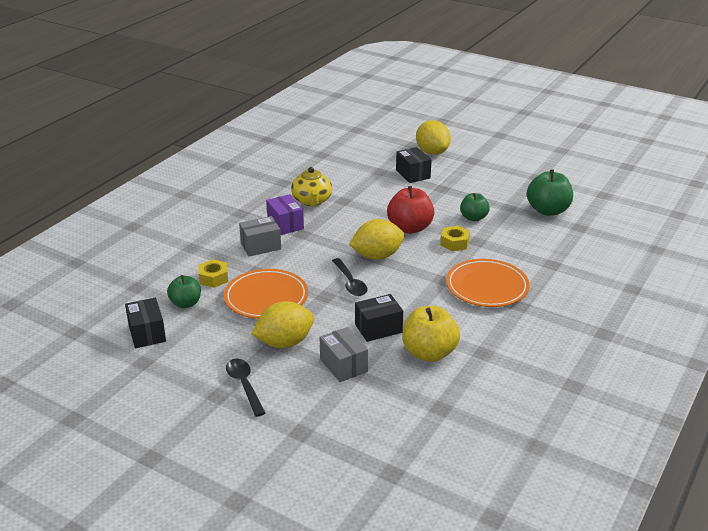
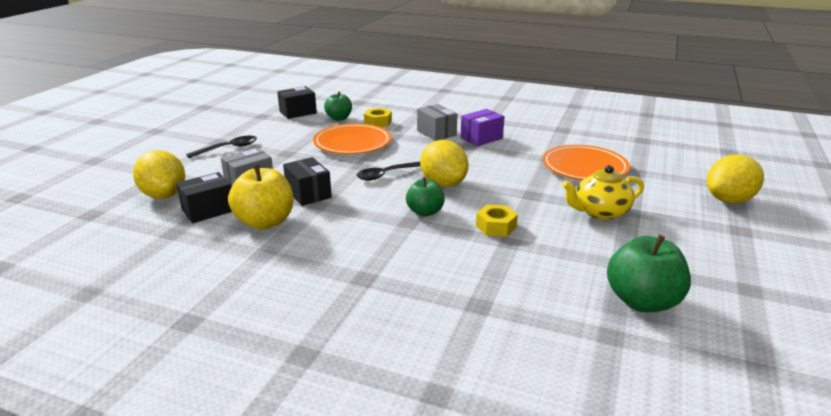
camera: 80 degrees right, 5 degrees down
yellow lemon [252,301,314,348] -> yellow lemon moved to [133,150,185,199]
yellow teapot [291,167,332,206] -> yellow teapot moved to [562,165,644,220]
red apple [387,186,434,234] -> none
black box [396,147,432,183] -> black box moved to [176,172,232,223]
orange plate [446,259,530,307] -> orange plate moved to [542,145,630,180]
green apple [460,193,490,221] -> green apple moved to [406,177,445,216]

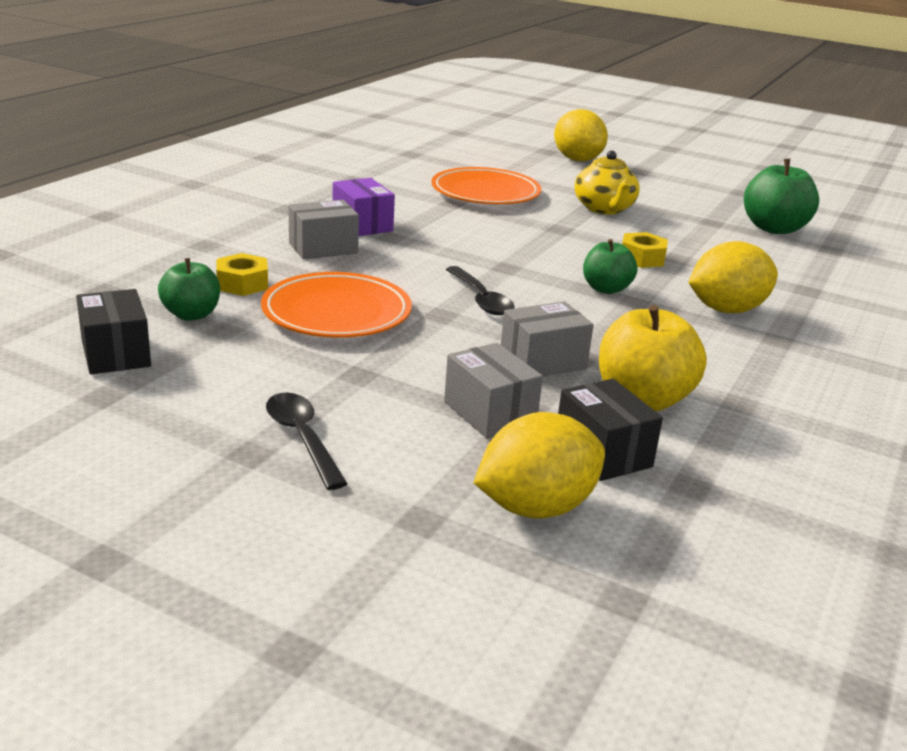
camera: 85 degrees left, 0 degrees up
black box [283,157,332,206] -> grey box [501,301,594,376]
yellow lemon [420,140,469,187] -> yellow lemon moved to [688,241,778,313]

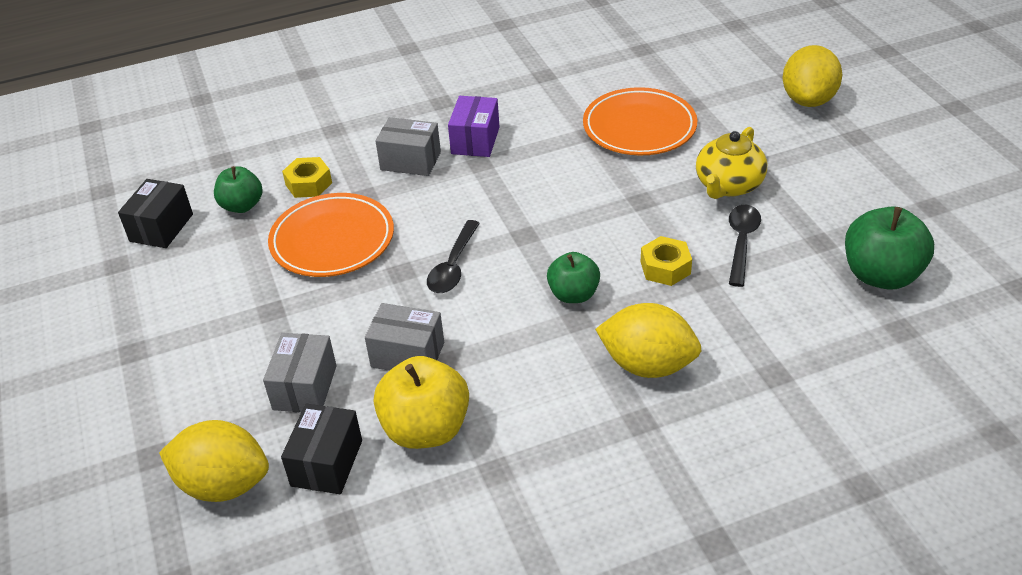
camera: 45 degrees right, 15 degrees up
black spoon [266,393,348,490] -> black spoon moved to [729,205,761,287]

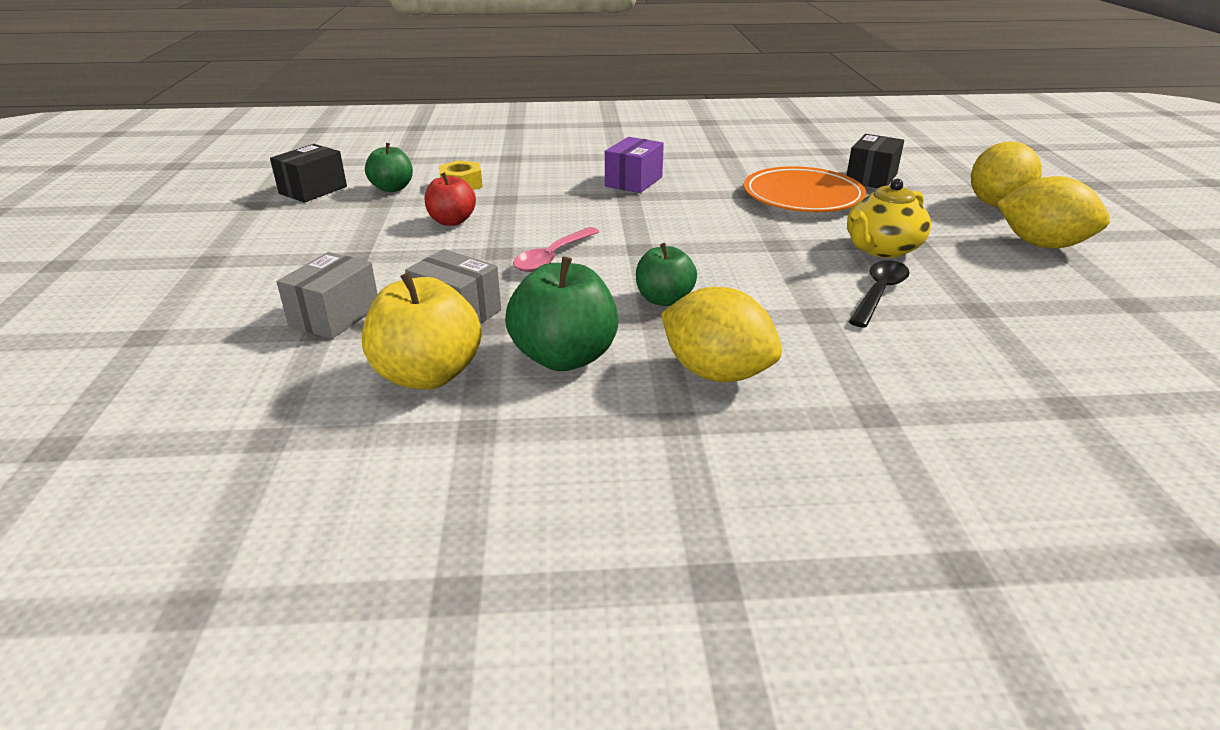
camera: 15 degrees right, 10 degrees down
yellow lemon [159,420,269,502] -> yellow lemon moved to [997,176,1110,248]
orange plate [268,193,394,277] -> red apple [425,172,476,226]
black box [281,404,362,494] -> black box moved to [846,134,904,188]
grey box [375,117,441,176] -> none
black spoon [427,220,480,293] -> pink spoon [513,227,599,272]
yellow nut [641,236,692,286] -> none
green apple [845,206,934,289] -> green apple moved to [505,256,619,371]

